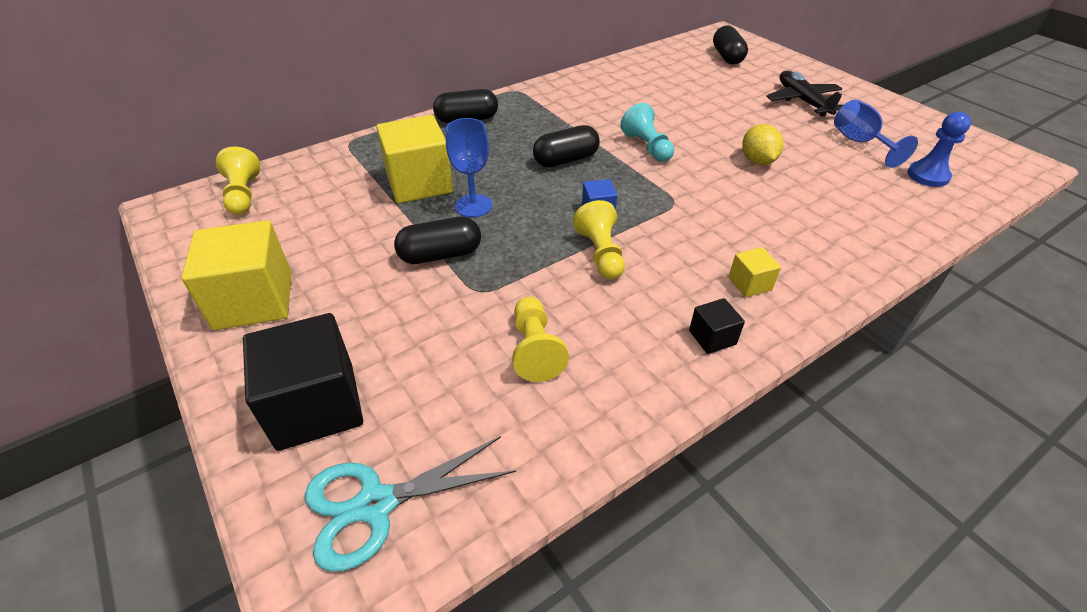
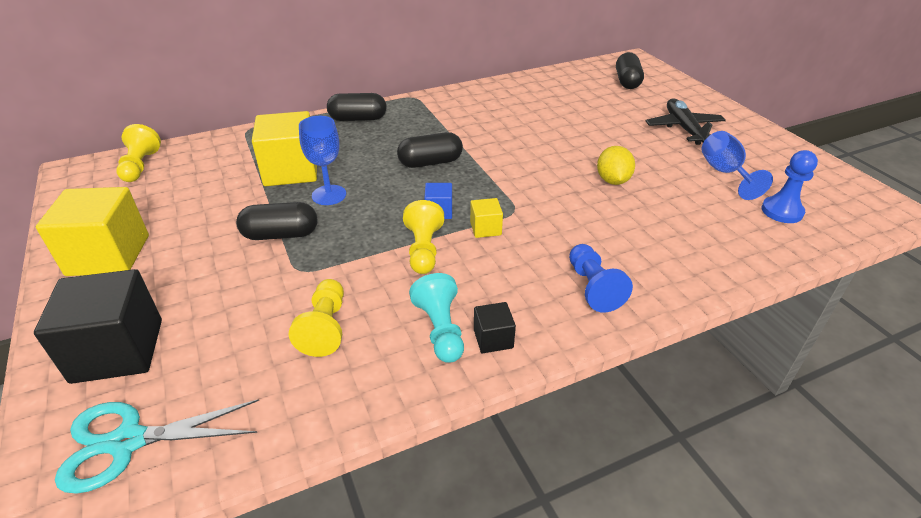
camera: 10 degrees right, 5 degrees down
turquoise pawn [620,103,674,162] -> turquoise pawn moved to [409,273,464,363]
yellow cube [729,247,781,297] -> yellow cube moved to [470,198,503,238]
none -> blue pawn [569,244,633,312]

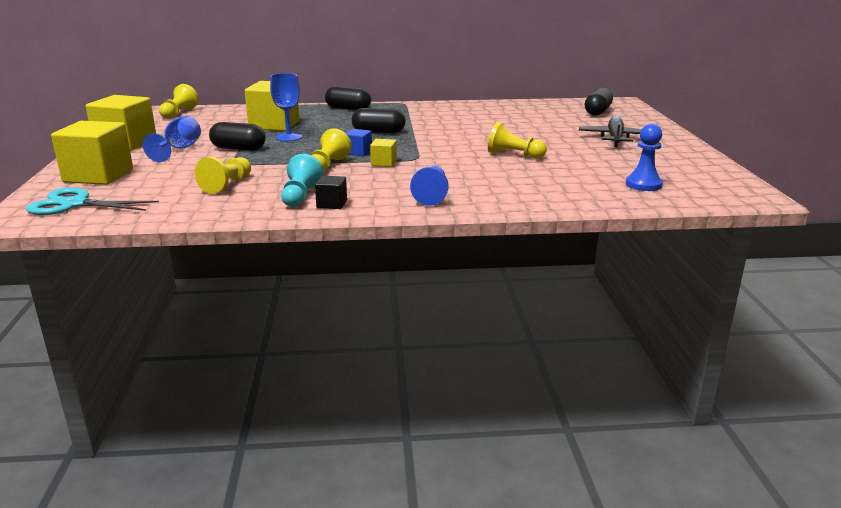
camera: 20 degrees right, 15 degrees down
black cube [34,269,162,384] -> yellow cube [51,121,133,185]
yellow lemon [597,146,635,185] -> yellow pawn [488,122,547,159]
blue goblet [701,131,773,200] -> blue goblet moved to [143,116,201,162]

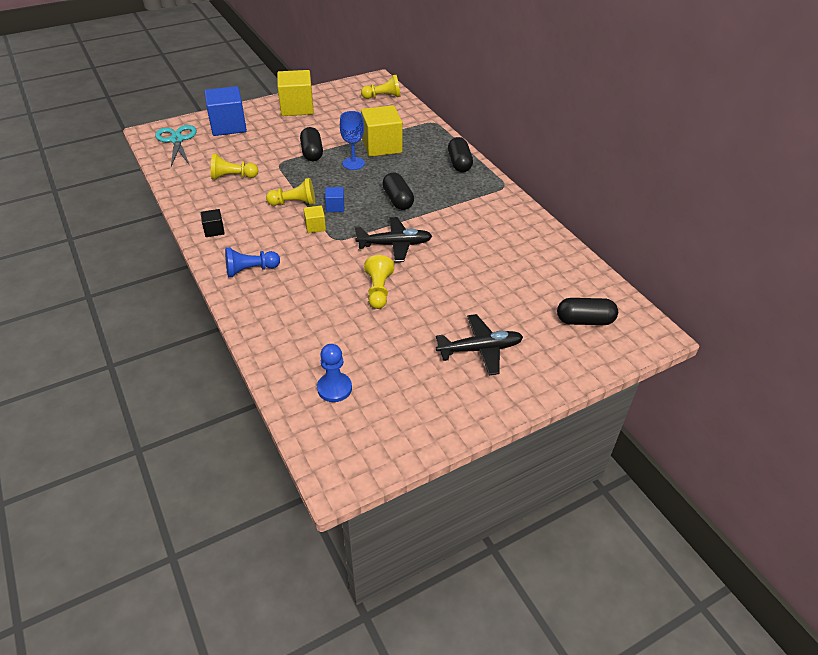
camera: 65 degrees right, 20 degrees up
yellow cube [51,121,133,185] -> blue cube [204,86,247,136]
blue goblet [143,116,201,162] -> none
turquoise pawn [281,154,323,207] -> none
none -> black plane [355,217,432,262]

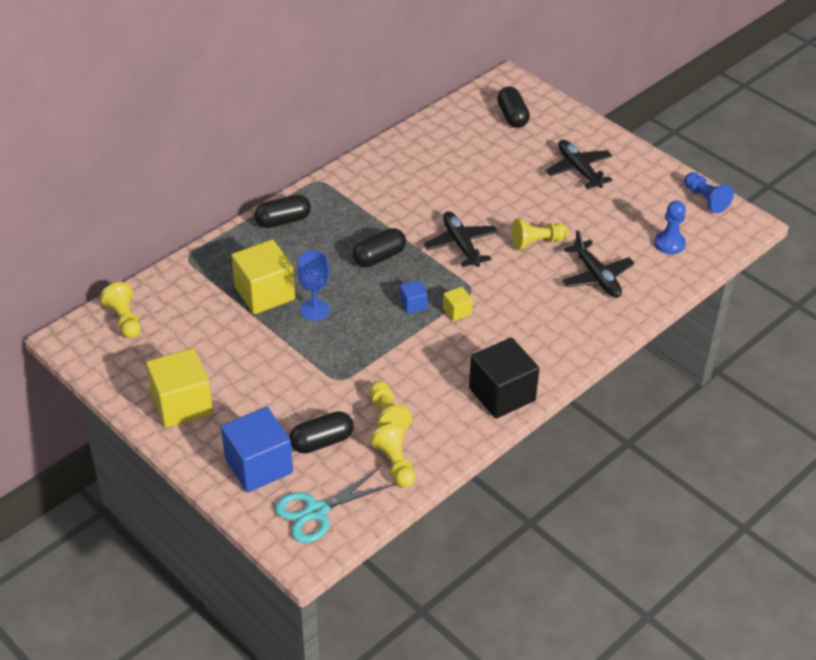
camera: 105 degrees left, 0 degrees up
black cube [201,209,225,237] -> black cube [469,337,539,419], size x2.14
blue pawn [225,247,280,277] -> blue pawn moved to [684,172,734,213]
yellow pawn [266,178,315,206] -> yellow pawn moved to [370,423,416,488]
black capsule [300,127,323,161] -> black capsule moved to [290,411,354,454]
none -> black plane [562,230,635,298]

